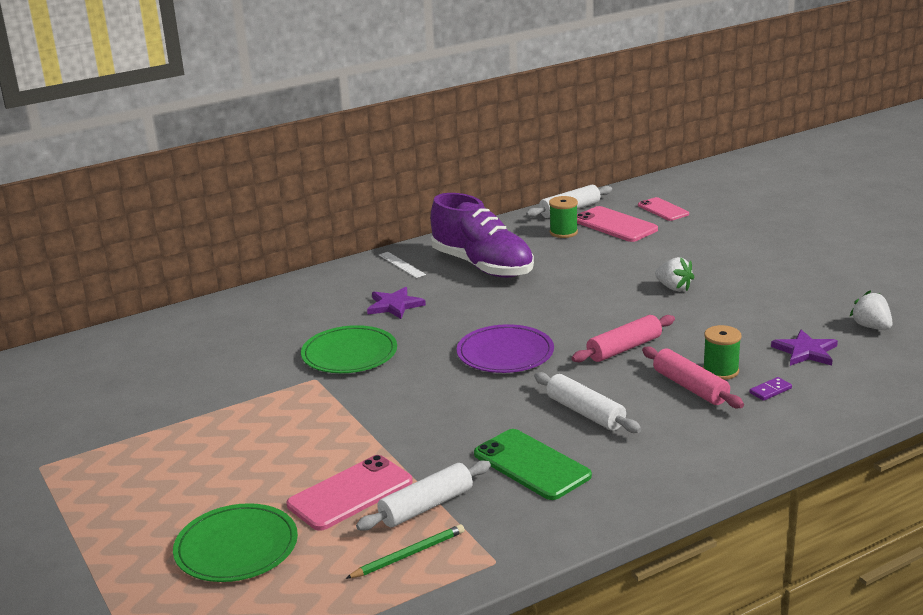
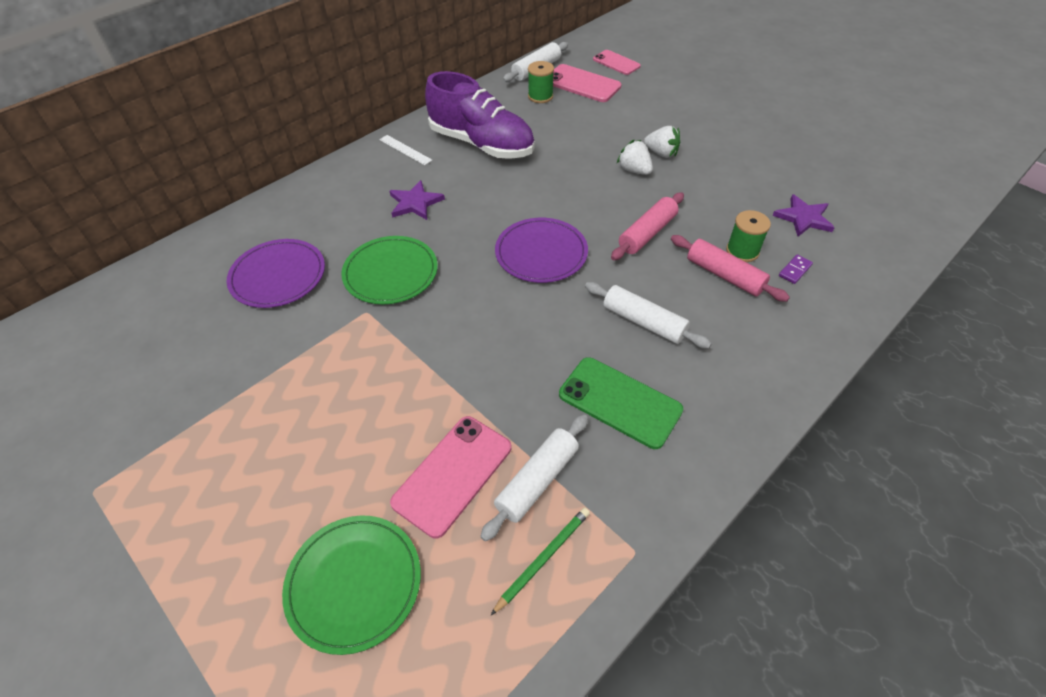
camera: 15 degrees left, 25 degrees up
white strawberry [849,290,893,330] -> white strawberry moved to [617,140,653,175]
none -> purple plate [227,239,325,308]

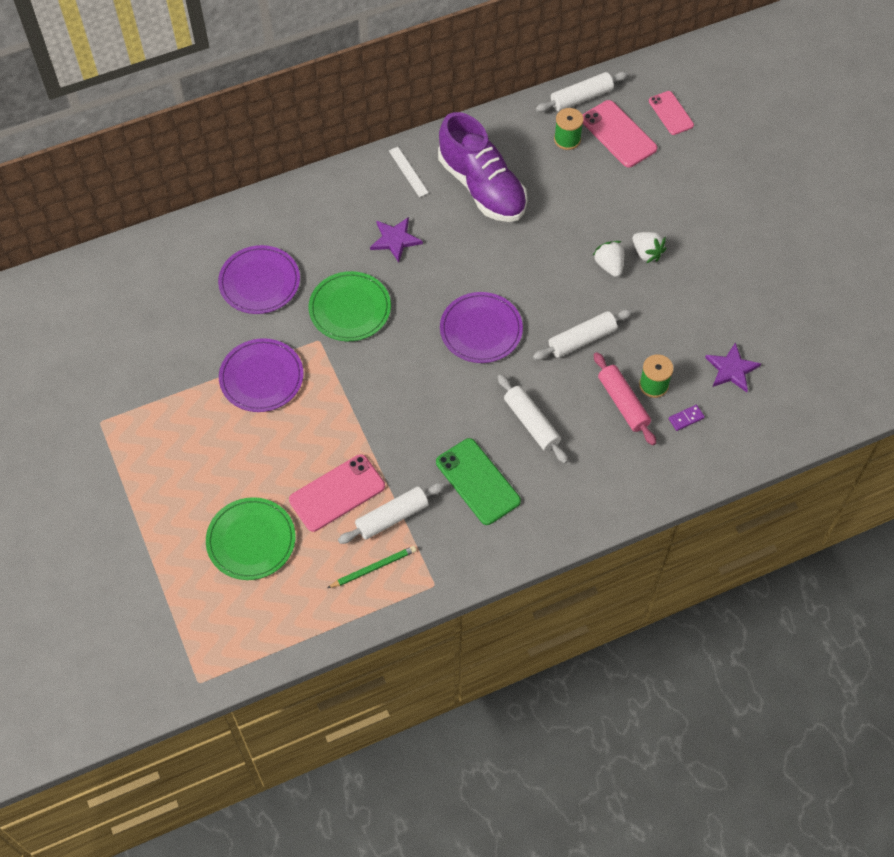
camera: 20 degrees right, 10 degrees up
pink rolling pin [611,192,684,260] -> white rolling pin [533,309,632,360]
none -> purple plate [219,338,303,412]

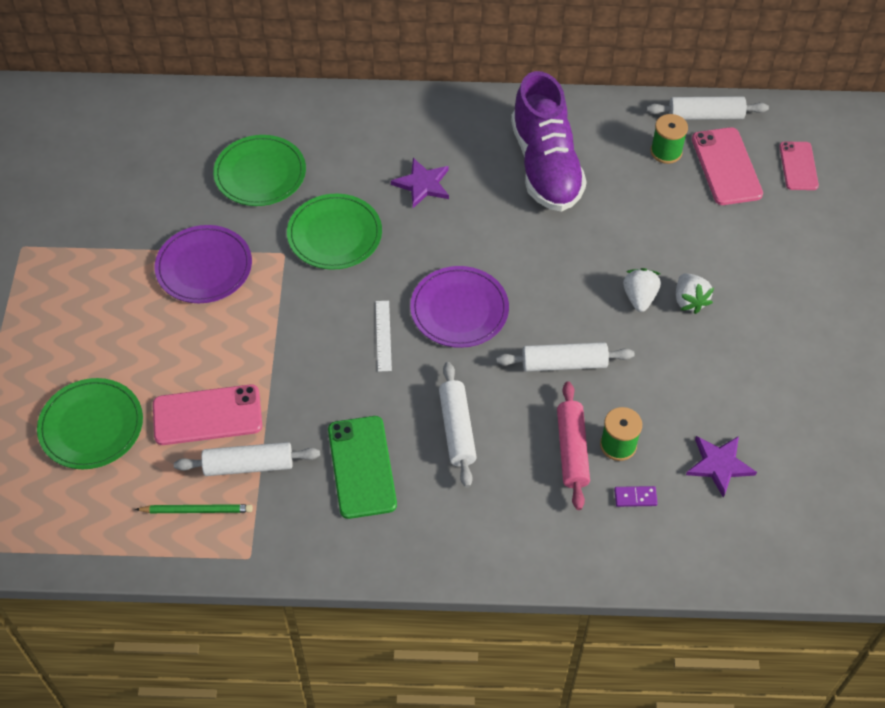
camera: 25 degrees right, 5 degrees down
purple plate [218,245,300,314] -> green plate [213,135,306,206]
white ruler [389,147,429,197] -> white ruler moved to [376,301,392,372]

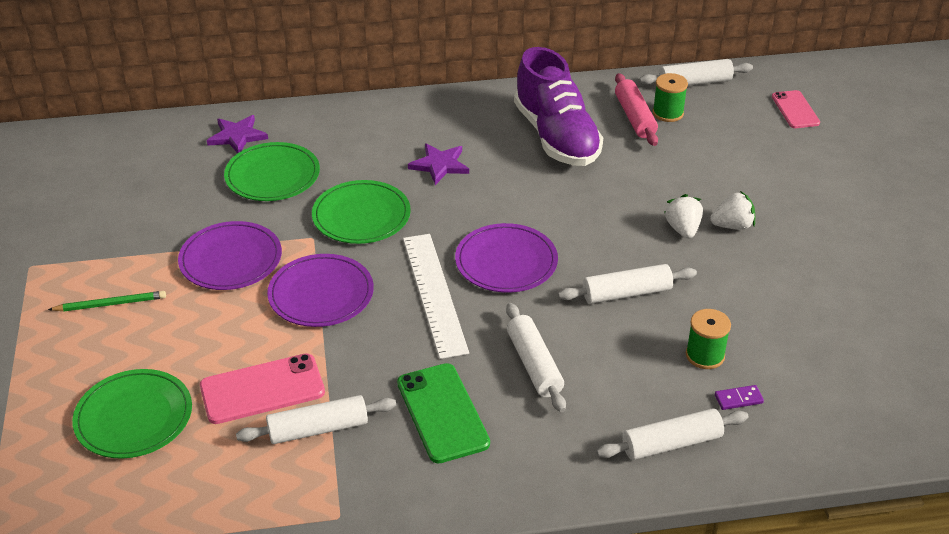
camera: 10 degrees left, 15 degrees down
green pencil [135,504,253,513] -> green pencil moved to [48,291,166,311]
white ruler [376,301,392,372] -> white ruler [403,234,469,359], size x2.01
pink rolling pin [557,381,590,510] -> pink rolling pin moved to [615,73,658,146]
white strawberry [676,273,714,314] -> white strawberry turned 75 degrees counterclockwise [710,191,755,230]
purple star [686,436,757,498] -> purple star moved to [207,115,268,154]
pink phone [692,127,763,205] -> none
none -> purple plate [267,254,374,327]
none -> white rolling pin [596,408,749,460]

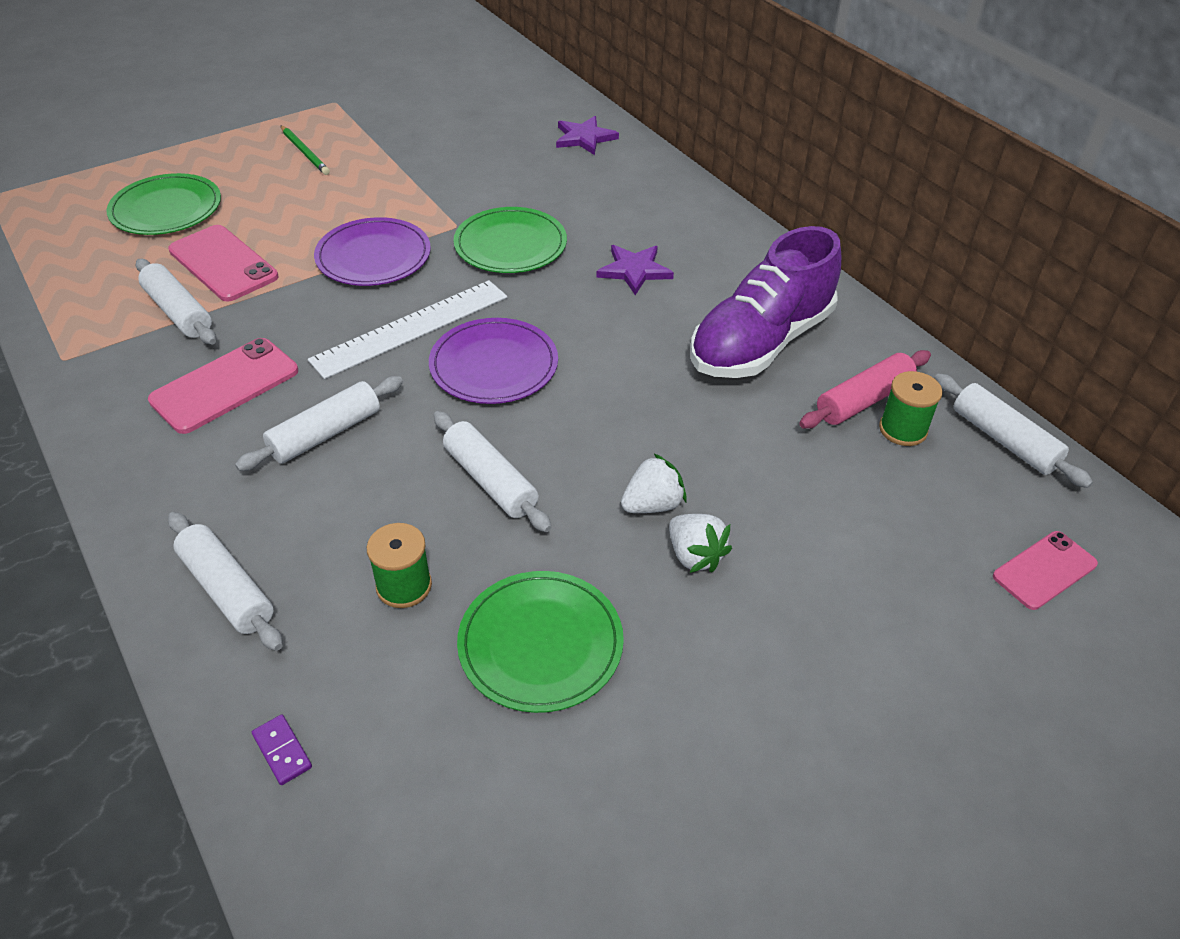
camera: 65 degrees right, 5 degrees up
purple plate [178,221,282,290] -> none
green plate [224,142,320,201] -> green plate moved to [457,571,624,713]
green phone [397,363,490,464] -> pink phone [148,338,298,434]
purple domino [715,385,764,410] -> purple domino moved to [252,714,312,785]

